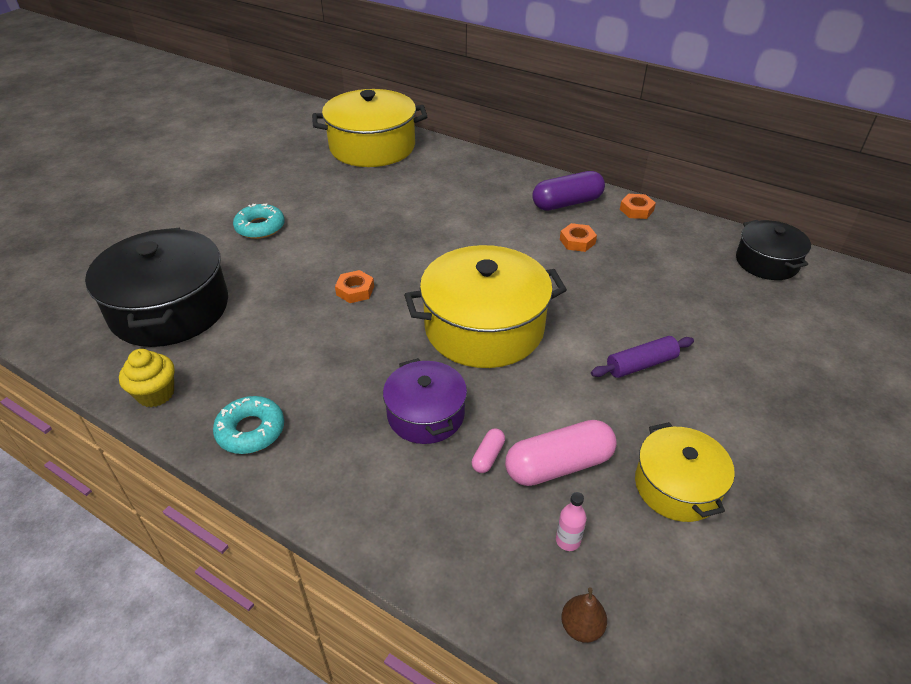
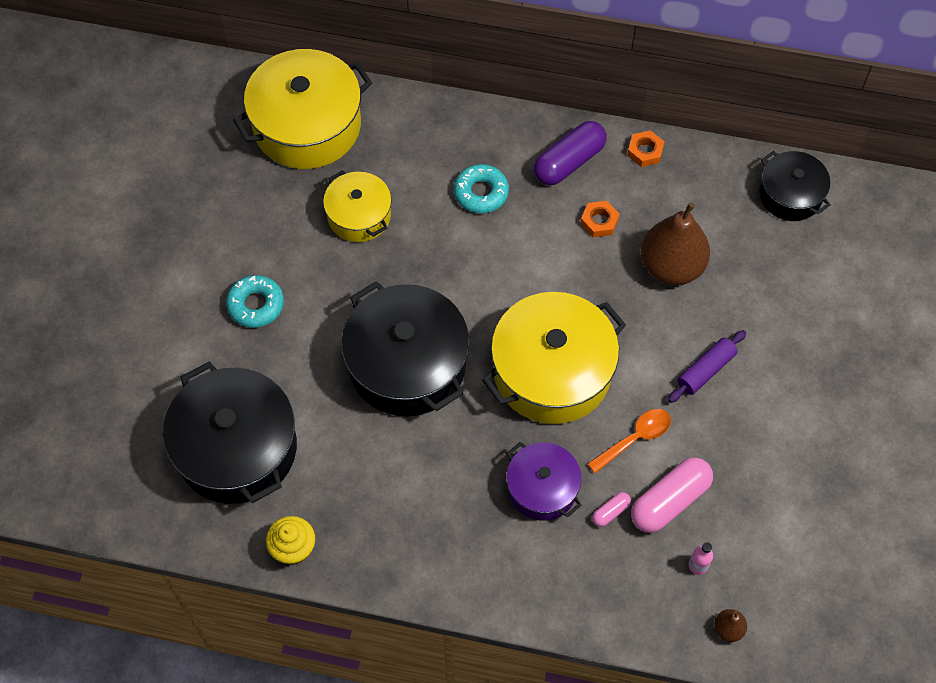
camera: 20 degrees left, 20 degrees up
turquoise donut [213,396,284,454] -> turquoise donut moved to [454,164,509,213]
orange nut [335,270,374,303] -> black pot [341,281,469,416]
pink capsule [472,429,505,473] -> pink capsule turned 45 degrees clockwise [592,492,631,527]
yellow pot [635,422,735,522] -> yellow pot moved to [323,170,392,242]
none -> orange spoon [587,409,671,474]
none -> brown pear [641,202,710,285]

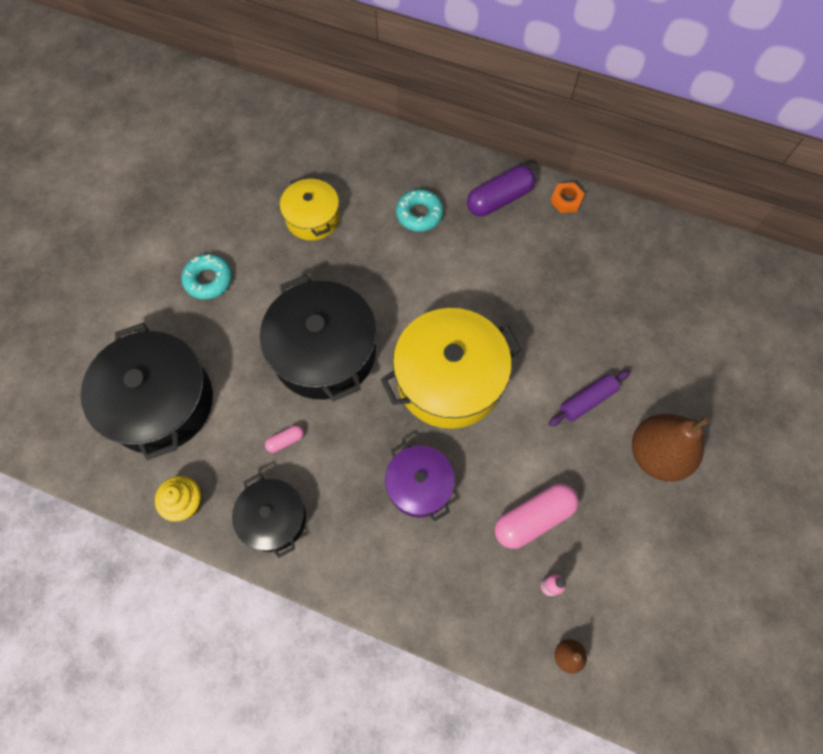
camera: 10 degrees right, 5 degrees up
yellow pot [233,49,372,169] -> none
orange nut [581,201,620,237] -> none
orange spoon [587,409,671,474] -> none
pink capsule [592,492,631,527] -> pink capsule moved to [265,425,304,453]
brown pear [641,202,710,285] -> brown pear moved to [632,414,710,482]
black pot [759,151,831,221] -> black pot moved to [232,473,306,558]

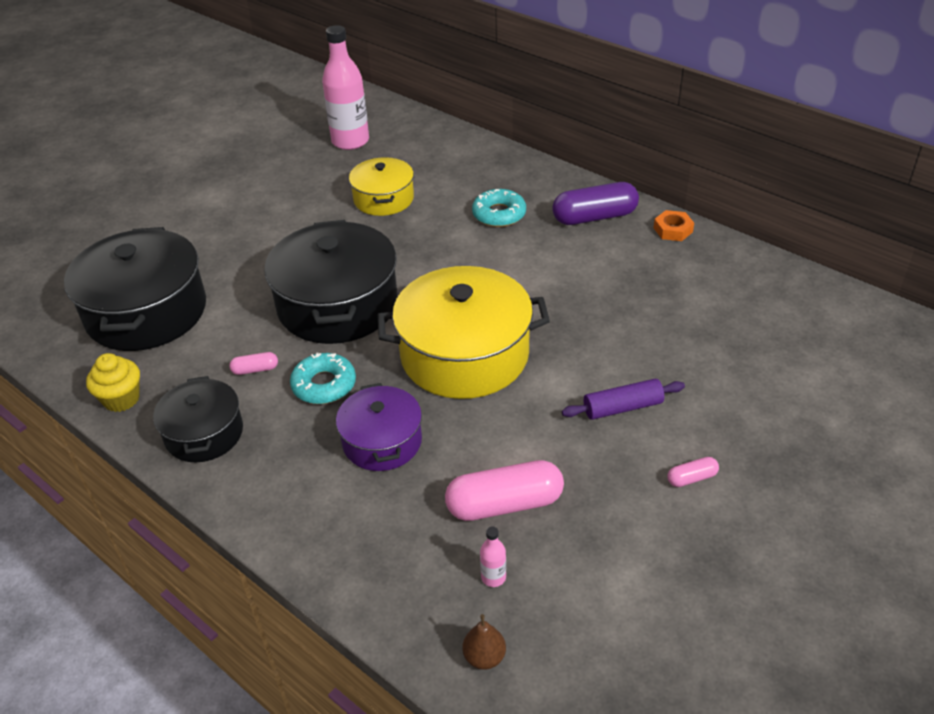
camera: 20 degrees right, 25 degrees down
turquoise donut [181,254,232,299] -> turquoise donut moved to [290,353,356,404]
brown pear [632,414,710,482] -> pink capsule [667,457,719,487]
none -> pink bottle [322,25,369,150]

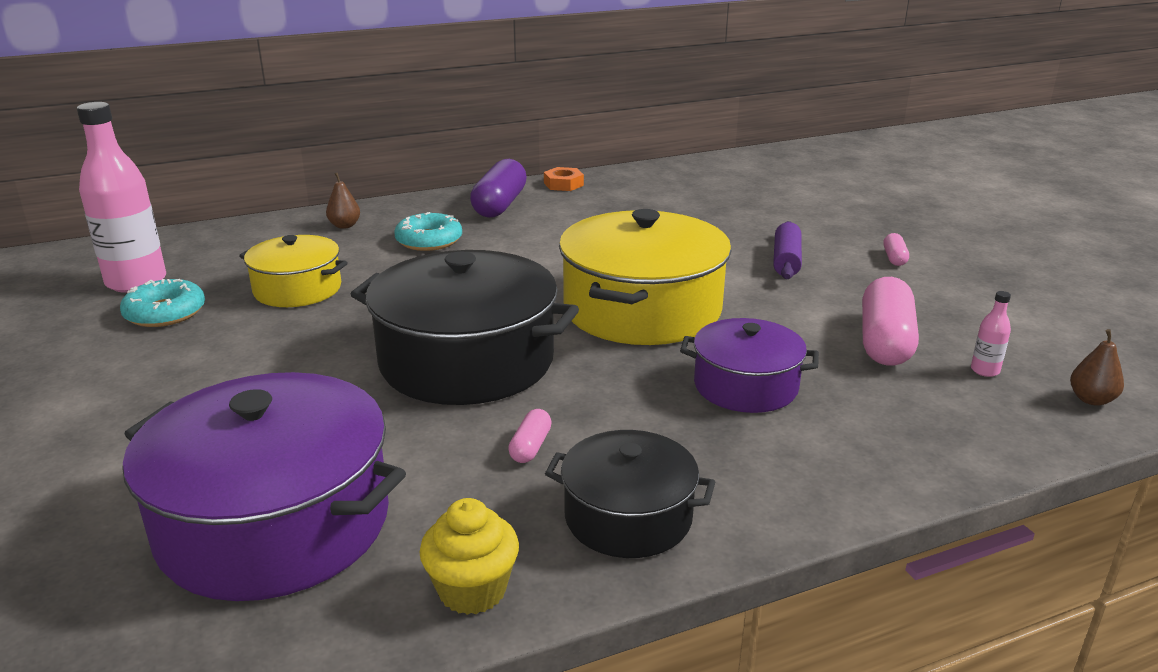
camera: 65 degrees left, 15 degrees down
black pot [64,227,206,351] -> purple pot [122,372,406,601]
turquoise donut [290,353,356,404] -> turquoise donut moved to [120,279,205,327]
none -> brown pear [326,173,360,229]

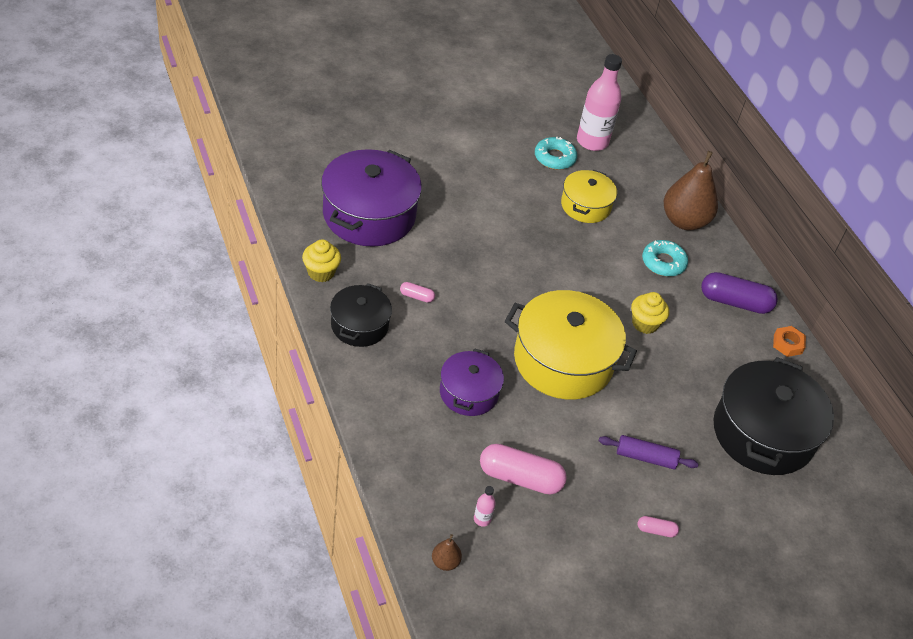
camera: 85 degrees right, 20 degrees up
brown pear [326,173,360,229] -> brown pear [664,151,718,230], size x2.35
black pot [351,250,579,405] -> black pot moved to [714,357,834,475]
none -> yellow cupcake [631,292,669,334]

